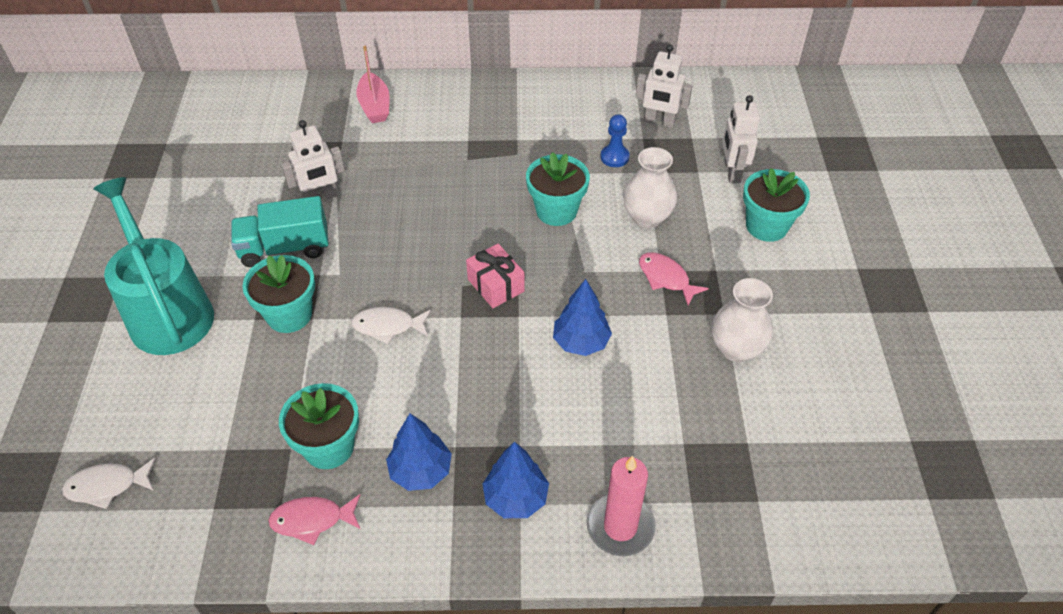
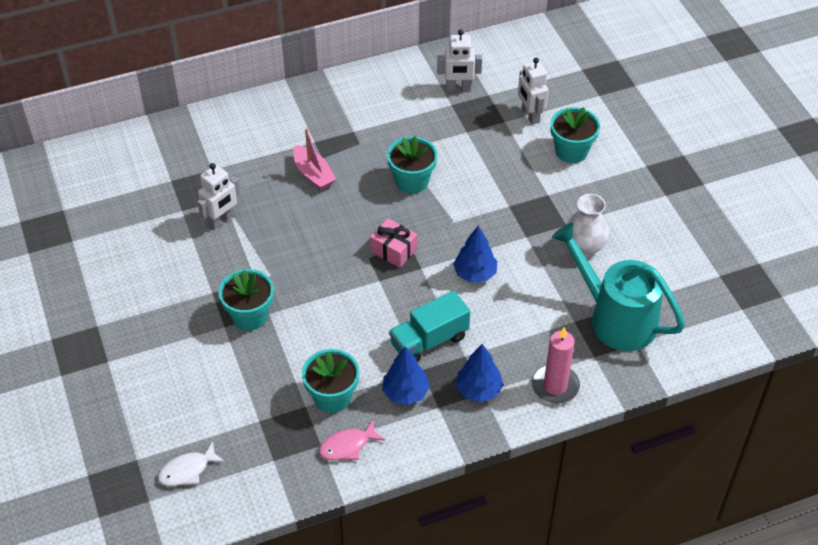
camera: 20 degrees left, 0 degrees up
turquoise watering can [93,177,214,355] -> turquoise watering can moved to [552,222,685,351]
turquoise truck [231,196,329,267] -> turquoise truck moved to [389,291,470,362]
white fish [351,307,431,344] -> none
pink boat [356,46,390,123] -> pink boat moved to [293,128,336,191]
blue pawn [600,114,630,167] -> none
white vase [623,147,677,228] -> none
pink fish [639,252,709,306] -> none

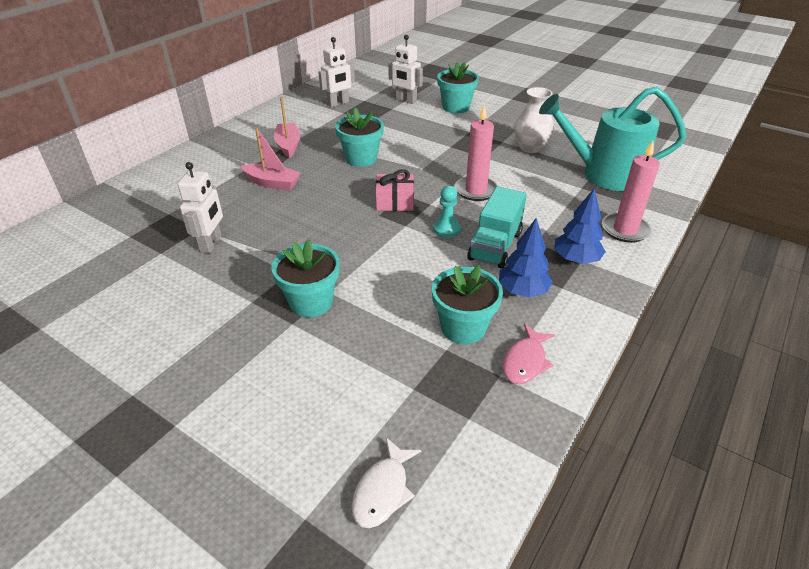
camera: 35 degrees left, 10 degrees down
blue tree [453,226,497,283] -> pink candle [455,105,498,201]
none -> pink boat [274,97,300,158]
none -> turquoise pawn [433,186,461,237]

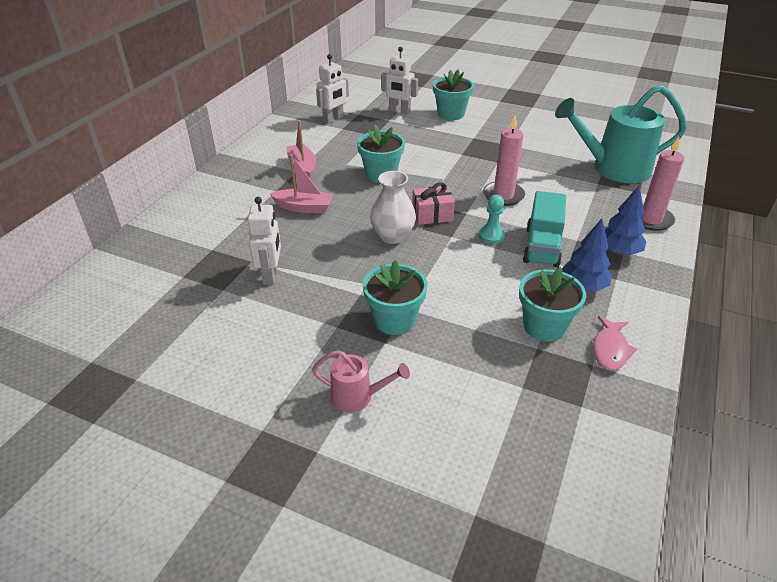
camera: 10 degrees left, 0 degrees up
white fish [352,437,421,528] -> none
white vase [514,87,554,153] -> white vase moved to [370,171,416,244]
none -> pink watering can [312,350,410,412]

